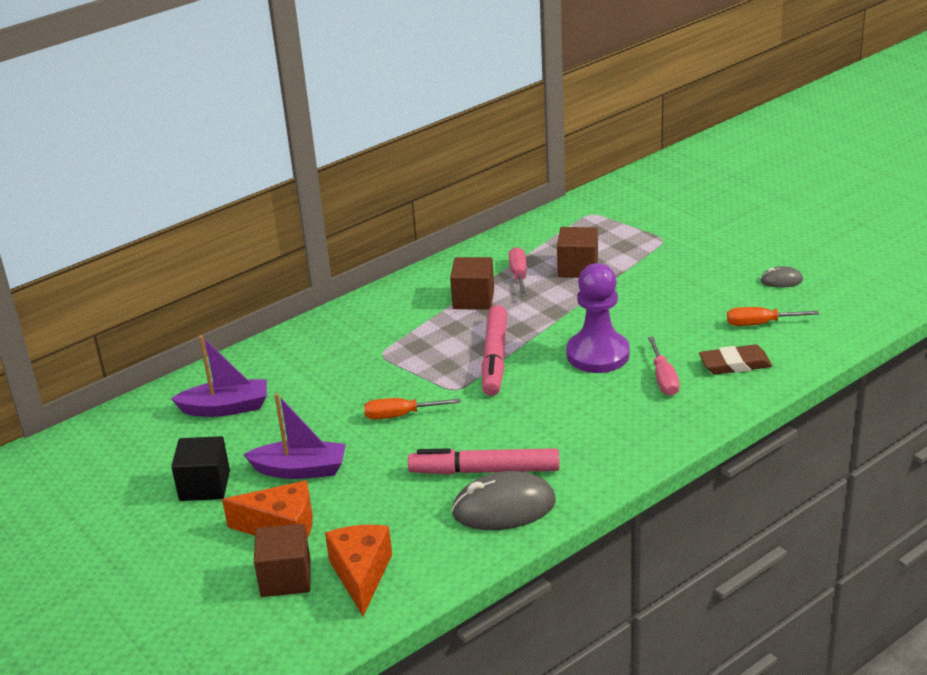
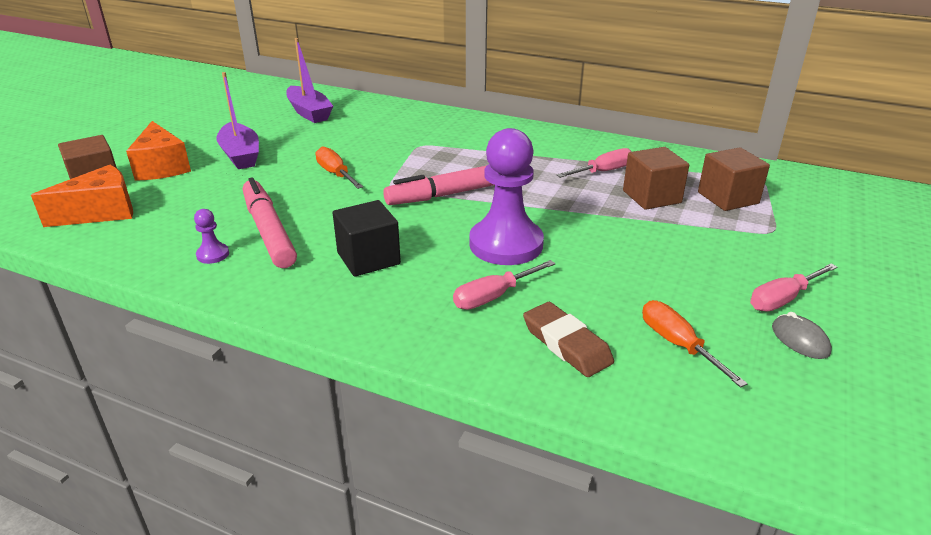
camera: 60 degrees right, 0 degrees up
black cube [171,436,230,501] -> black cube moved to [333,200,401,277]
brown cube [450,257,494,310] -> brown cube moved to [698,147,770,211]
grey mouse [451,471,556,530] -> purple pawn [194,209,229,264]
none -> pink screwdriver [750,264,838,312]

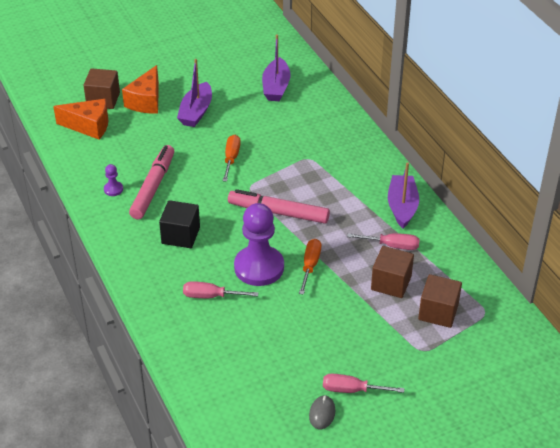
camera: 40 degrees right, 10 degrees up
brown eraser [523,302,614,377] -> none
orange screwdriver [642,300,748,388] -> orange screwdriver moved to [299,239,321,295]
none -> purple boat [388,162,419,229]

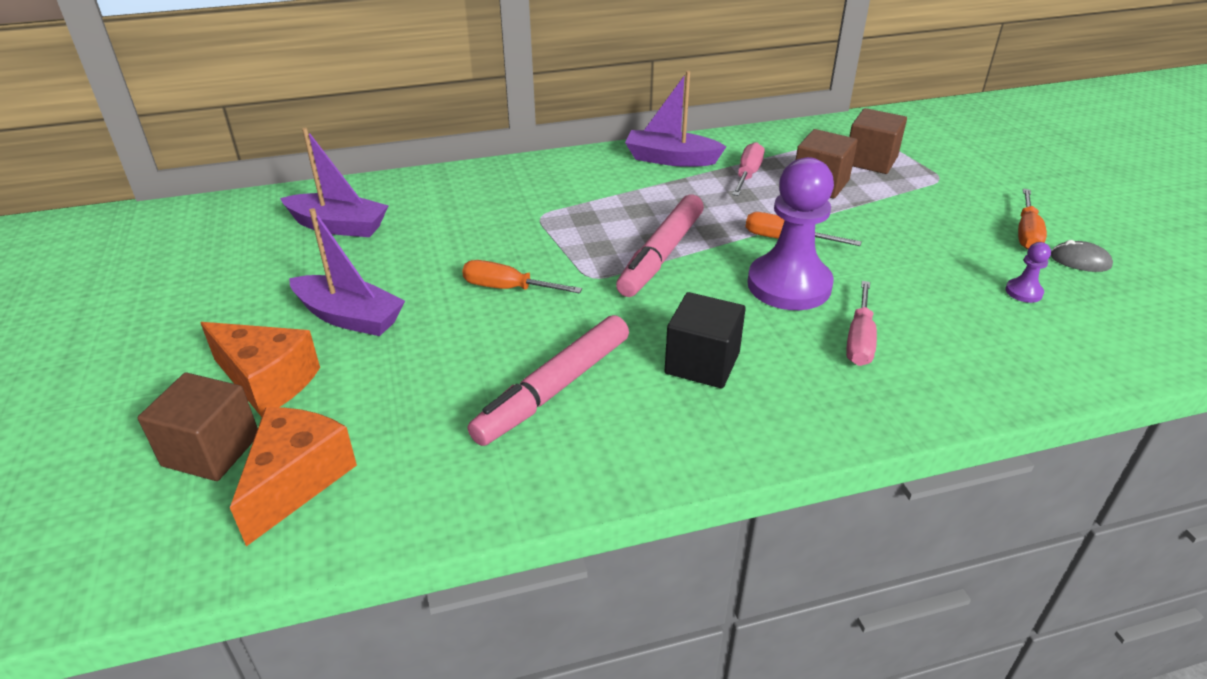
camera: 80 degrees left, 5 degrees down
purple pawn [104,164,123,196] -> purple pawn moved to [1006,242,1051,303]
pink marker [129,145,174,219] -> pink marker turned 75 degrees counterclockwise [467,315,629,446]
pink screwdriver [323,374,404,393] -> orange screwdriver [1018,189,1047,250]

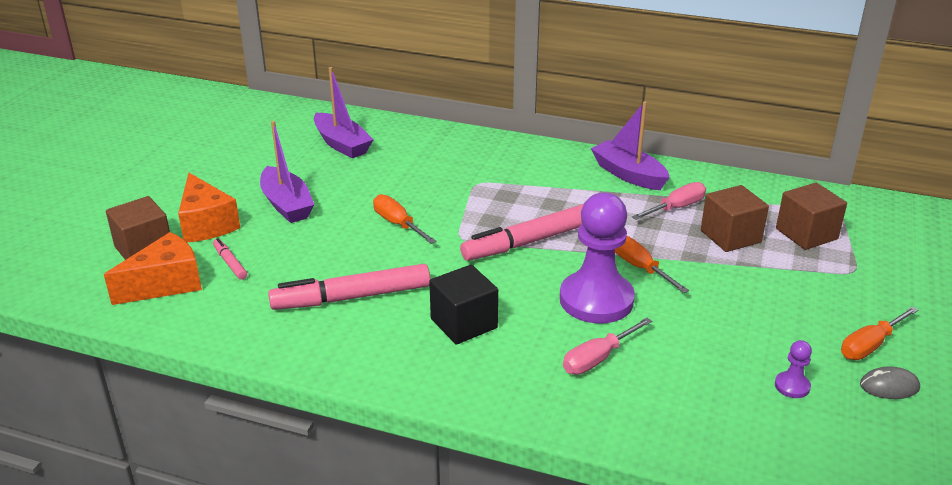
camera: 35 degrees right, 5 degrees down
grey mouse [1051,240,1113,272] -> grey mouse turned 60 degrees counterclockwise [860,366,920,399]
none -> pink marker [213,238,247,280]

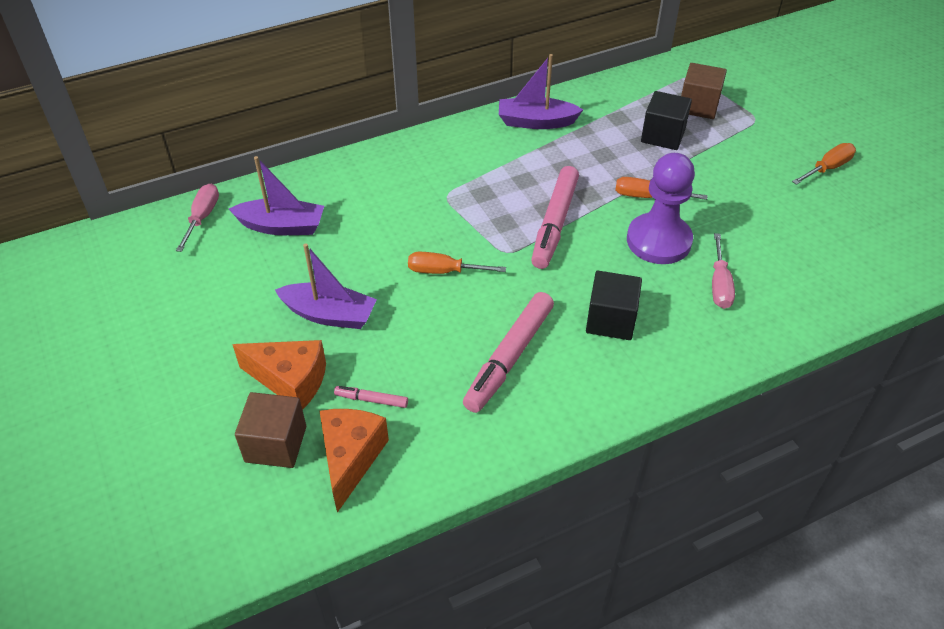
camera: 45 degrees left, 15 degrees up
pink screwdriver [632,182,706,220] -> pink screwdriver moved to [176,184,219,252]
brown cube [701,185,769,252] -> black cube [641,91,692,150]
purple pawn [775,340,812,398] -> none
orange screwdriver [841,307,918,360] -> orange screwdriver turned 135 degrees counterclockwise [792,143,856,185]
grey mouse [860,366,920,399] -> none

